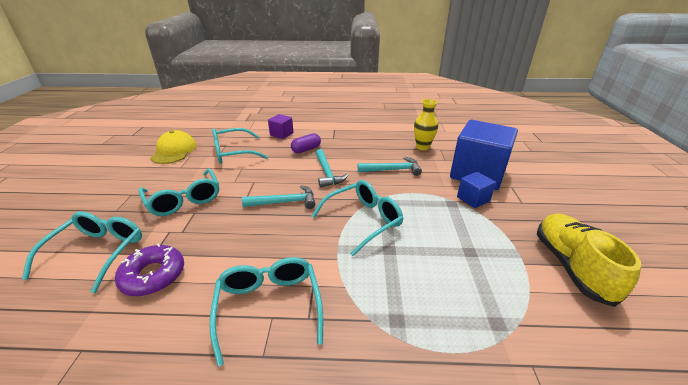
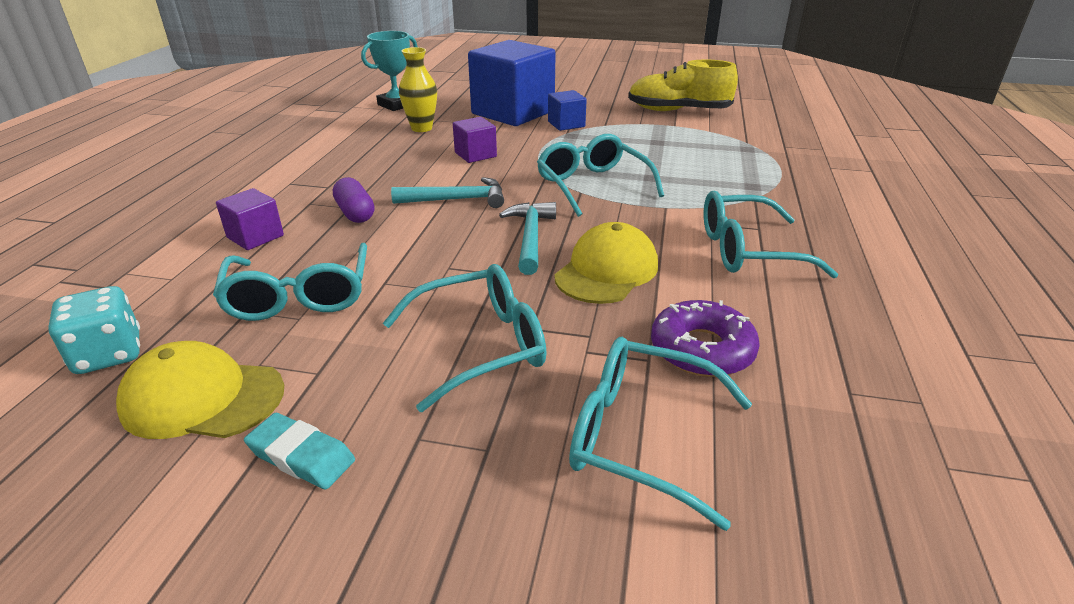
camera: 80 degrees left, 0 degrees up
turquoise hammer [358,157,422,176] -> purple cube [453,117,497,163]
none -> turquoise dice [48,286,140,374]
none -> turquoise eraser [244,413,355,490]
none -> turquoise trophy [361,31,418,111]
none -> yellow cap [554,222,658,304]

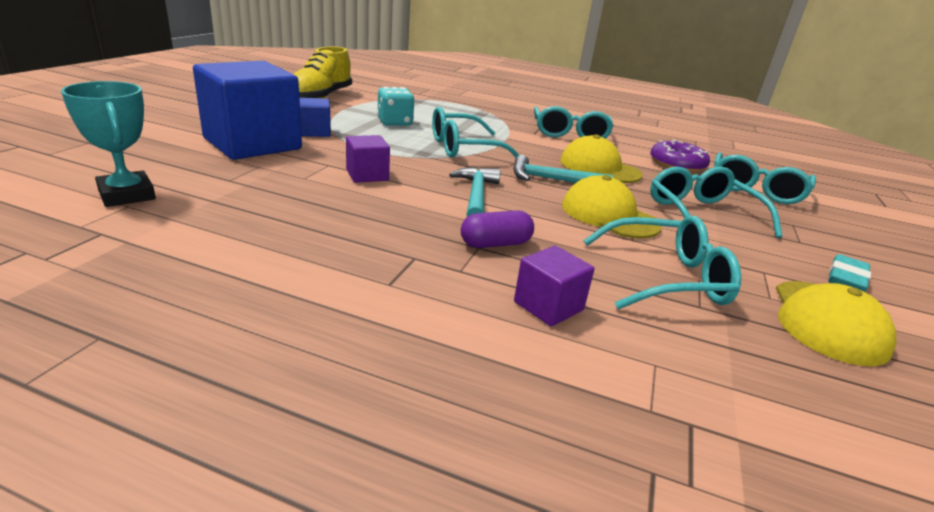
camera: 85 degrees left, 5 degrees down
turquoise dice [48,286,140,374] -> turquoise dice moved to [377,87,415,126]
yellow vase [399,47,437,132] -> none
none -> yellow cap [562,175,662,239]

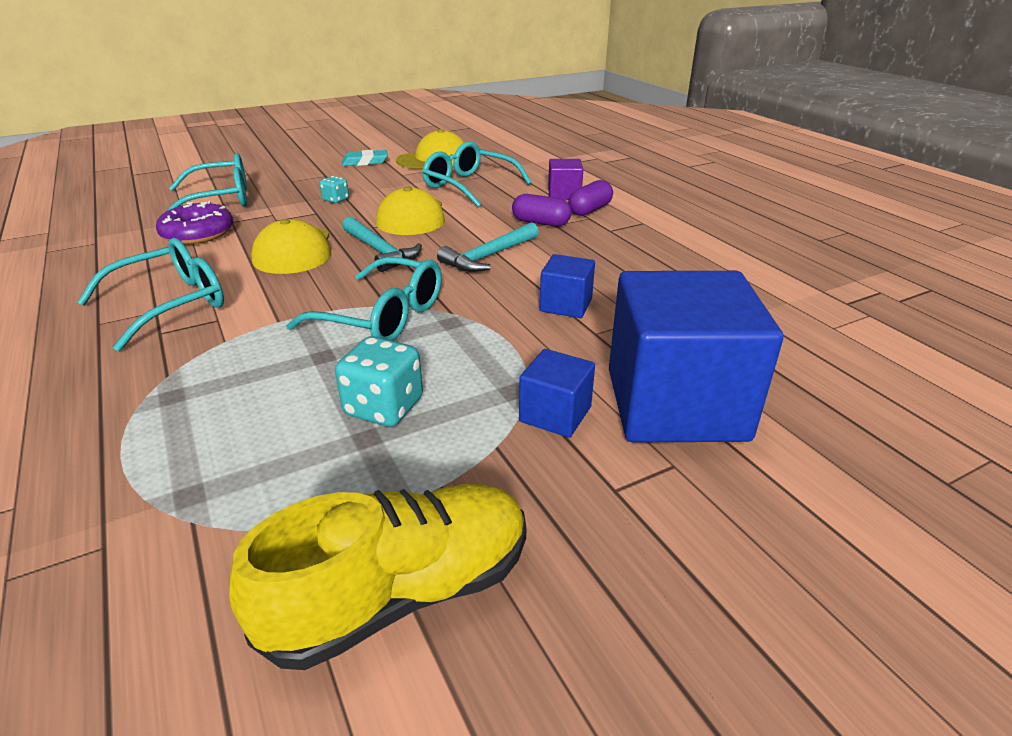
camera: 135 degrees left, 5 degrees up
turquoise trophy [61,81,156,207] -> none
purple cube [346,135,390,183] -> blue cube [540,254,595,318]
turquoise glasses [650,166,782,238] -> turquoise dice [320,176,349,203]
none -> purple capsule [568,180,613,216]

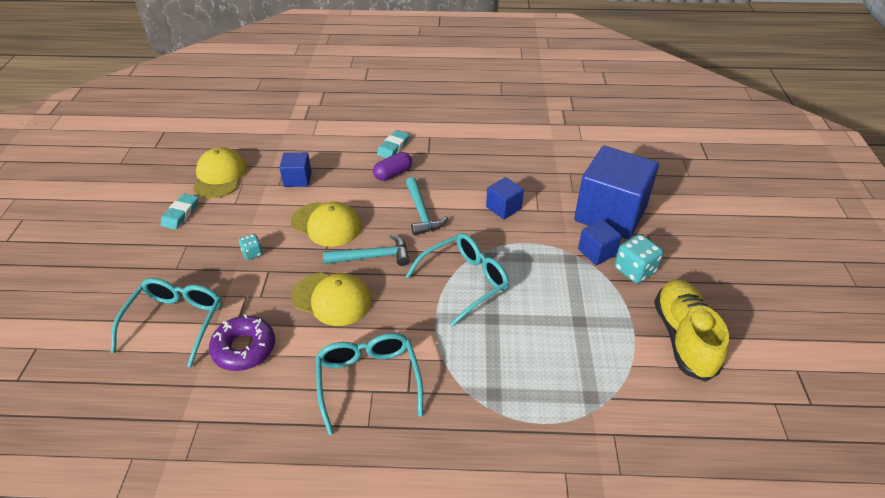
camera: 60 degrees left, 10 degrees up
turquoise dice [335,336,423,427] -> turquoise dice moved to [615,234,663,283]
turquoise glasses [422,141,532,207] -> blue cube [279,152,312,187]
purple cube [548,159,583,200] -> none
purple capsule [568,180,613,216] -> turquoise eraser [377,130,409,158]

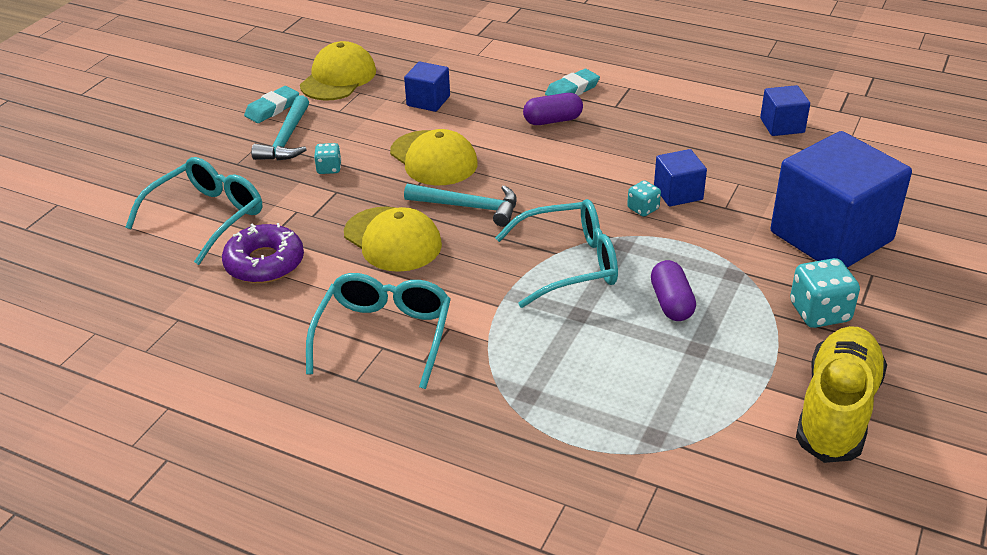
camera: 25 degrees right, 5 degrees down
turquoise hammer [406,177,448,235] -> turquoise hammer moved to [251,95,309,161]
blue cube [578,220,622,265] -> blue cube moved to [760,85,810,136]
none -> turquoise dice [627,180,661,217]
none -> purple capsule [651,260,696,321]

